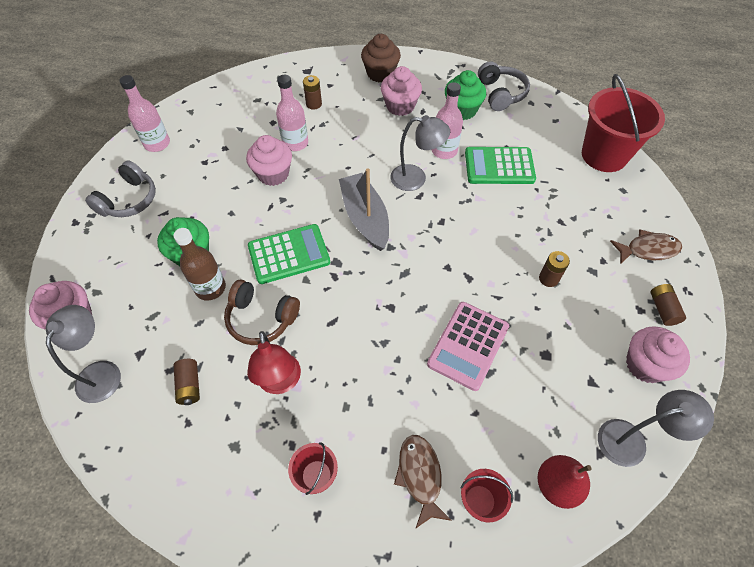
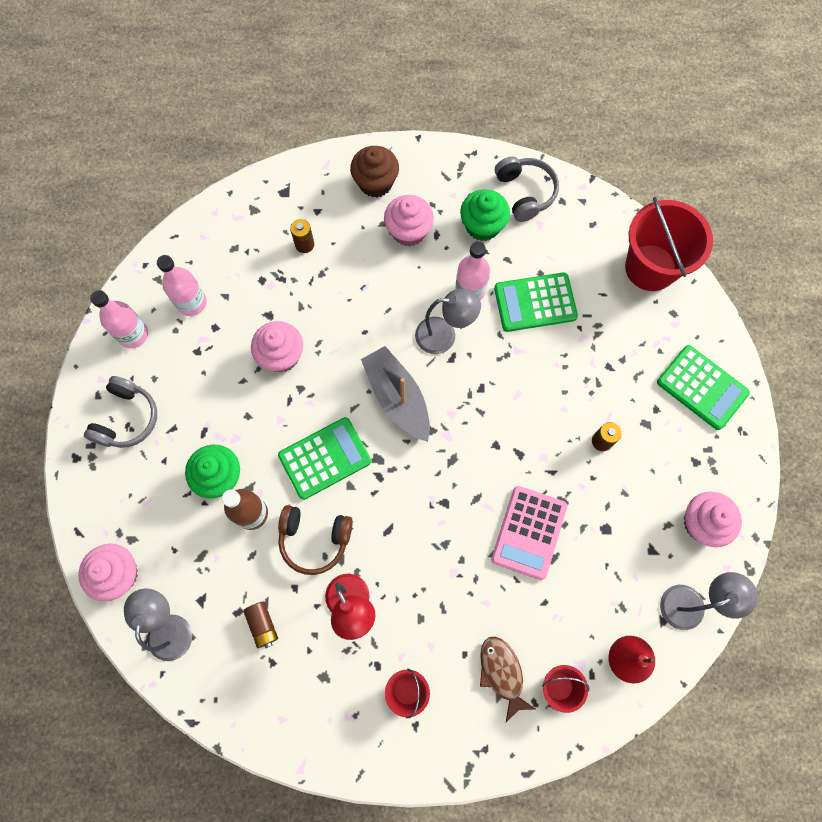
camera: 10 degrees left, 15 degrees up
pink bottle [276,75,308,151] -> pink bottle moved to [157,255,207,316]
brown fish [610,229,682,264] -> green calculator [657,345,750,430]
brown battery [650,284,686,326] -> none

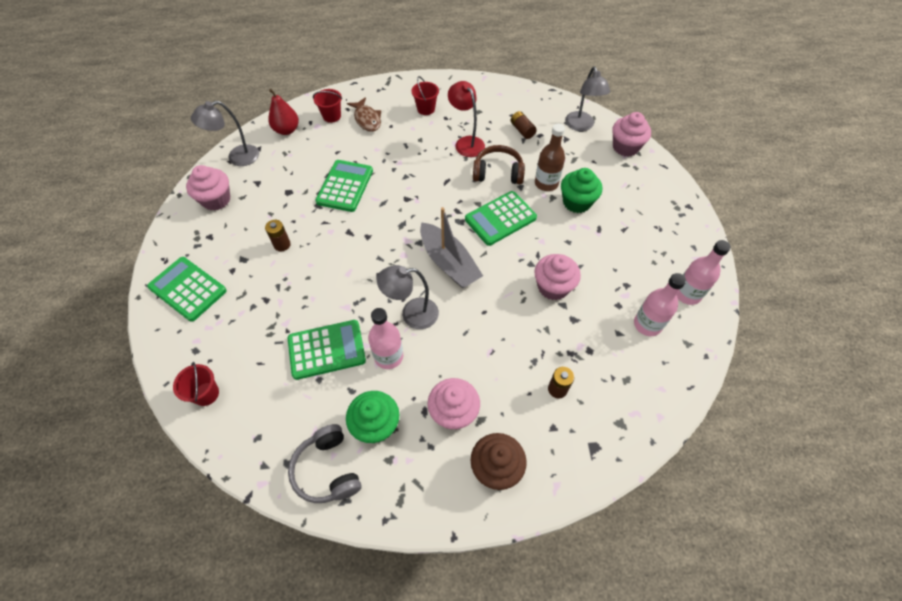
camera: 175 degrees right, 15 degrees down
grey headphones [84,376,157,448] -> none
pink calculator [491,486,567,580] -> green calculator [316,160,373,212]
red bucket [625,197,713,291] -> red bucket [173,362,219,406], size x0.48

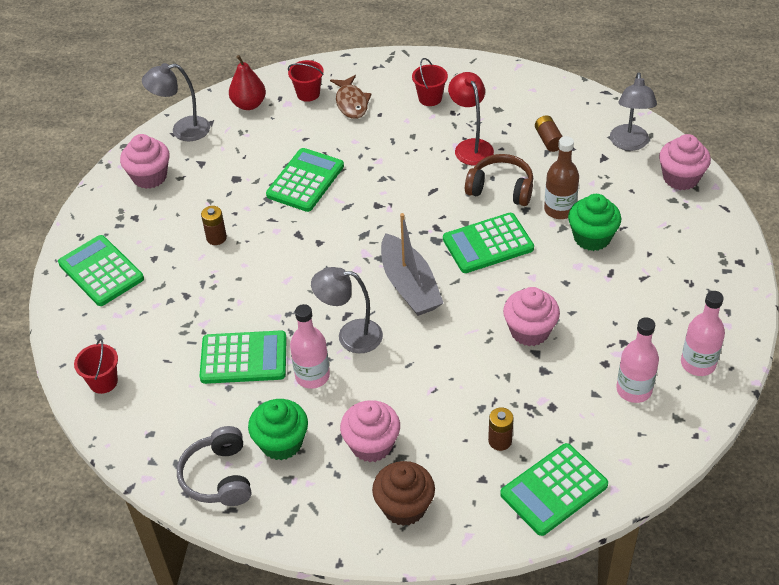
camera: 15 degrees right, 10 degrees down
none -> green calculator [500,443,608,536]

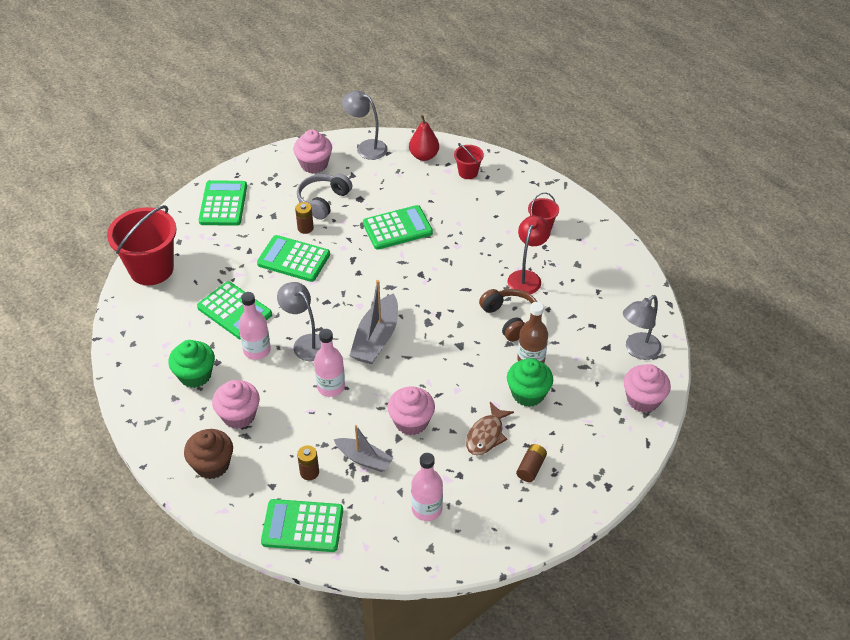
camera: 40 degrees right, 0 degrees up
red bucket [74,339,118,394] -> red bucket [107,205,177,285], size x2.07
grey headphones [177,426,251,506] -> grey headphones moved to [297,174,352,220]
brown fish [330,75,372,119] -> brown fish moved to [466,402,514,455]
green calculator [443,213,534,273] -> green calculator moved to [257,235,330,282]
brown battery [535,115,563,152] -> brown battery moved to [516,444,547,482]
pink bottle [681,291,725,376] -> pink bottle moved to [314,329,345,397]
none -> grey boat [334,425,393,472]

